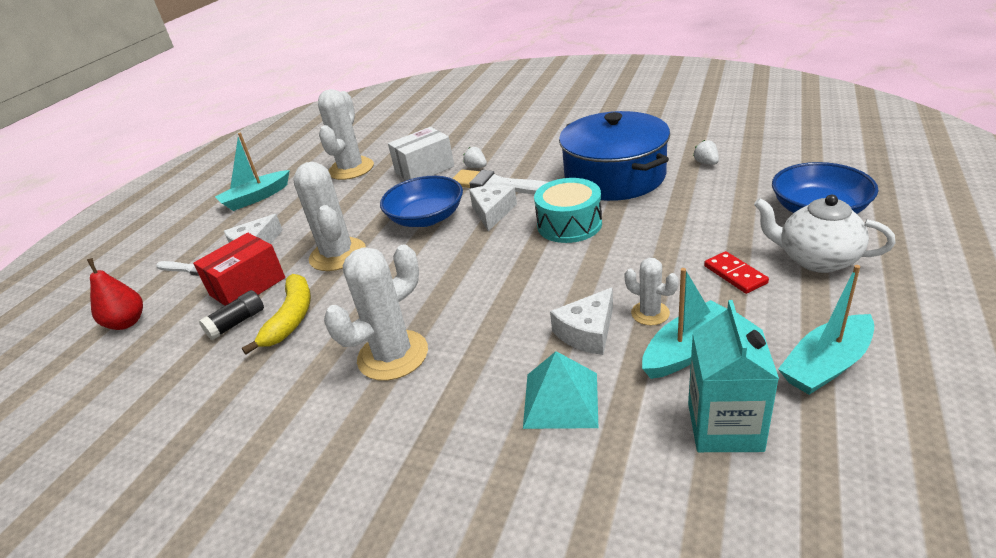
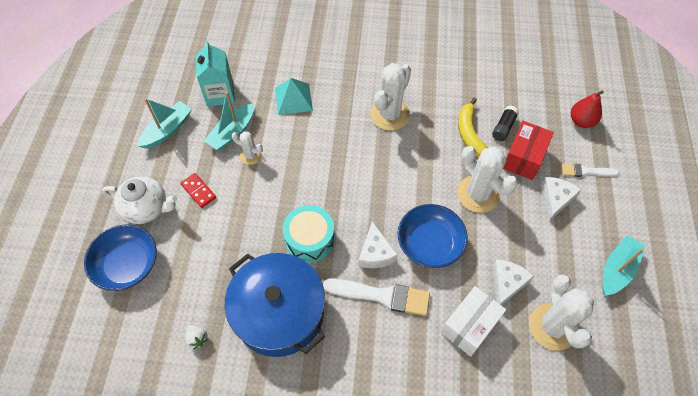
camera: 160 degrees right, 25 degrees up
white strawberry [463,147,487,168] -> none
white cheese [550,287,613,355] -> white cheese moved to [493,260,534,305]

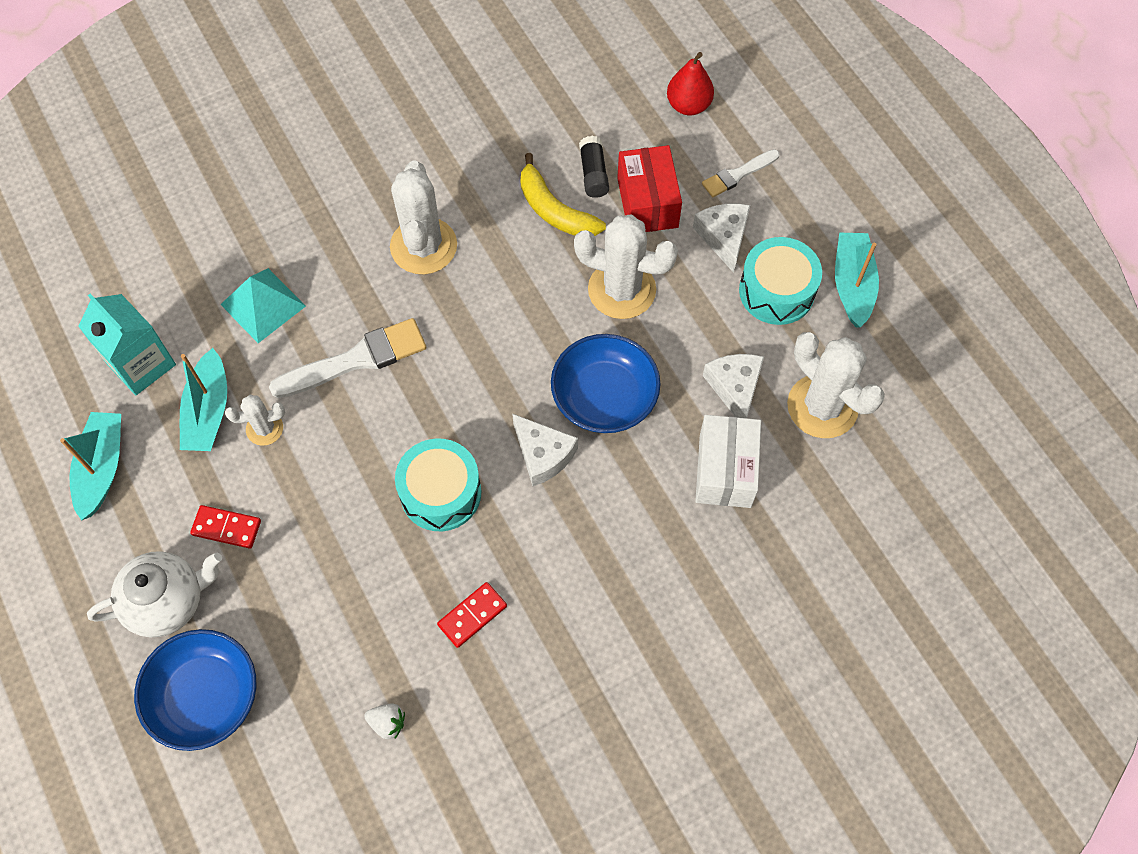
camera: 35 degrees left, 5 degrees up
blue pot [225,253,325,357] -> red domino [437,582,507,648]
white brush [323,279,430,316] -> white brush moved to [269,318,426,398]
none -> turquoise drum [739,237,822,325]

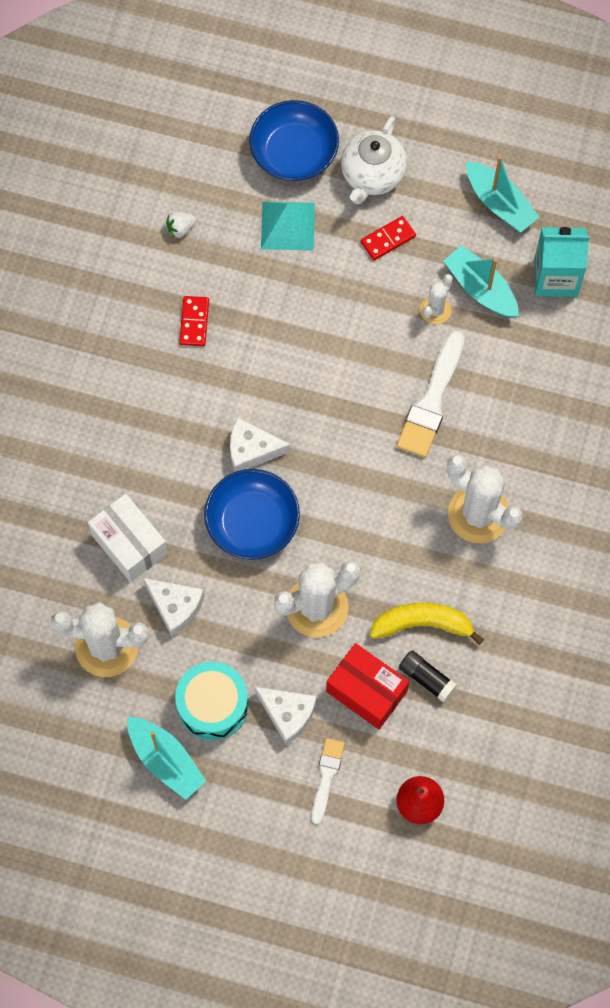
camera: 135 degrees right, 5 degrees up
turquoise pyramid [220,268,306,343] -> turquoise pyramid moved to [261,202,315,250]
turquoise drum [395,439,481,531] -> none

